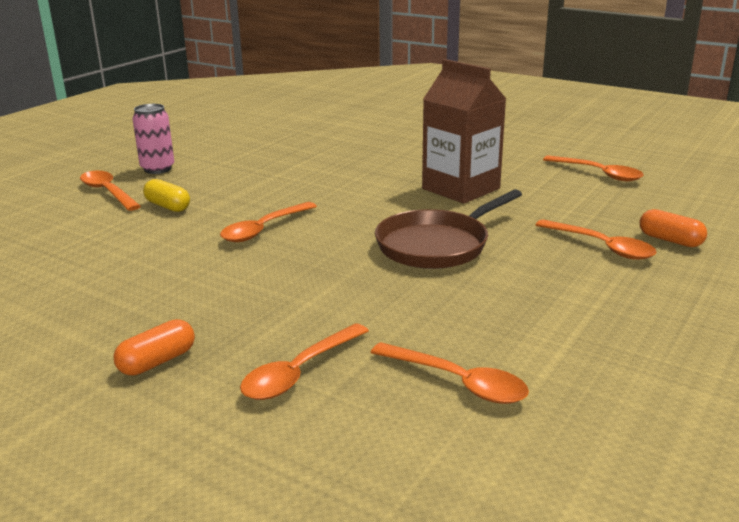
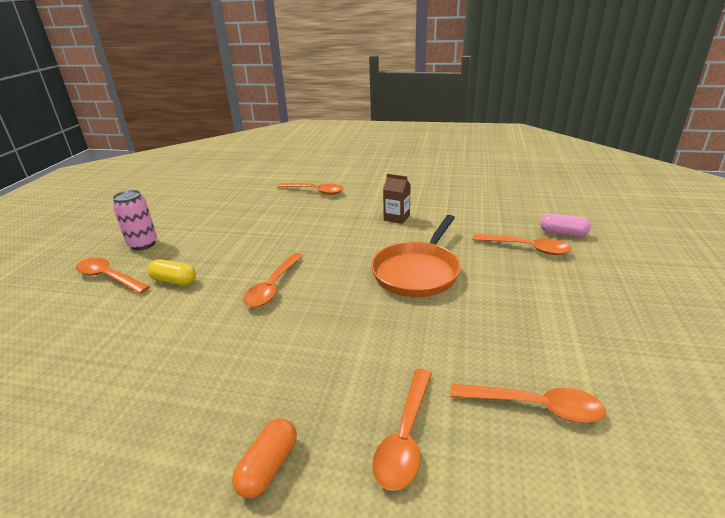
camera: 20 degrees left, 5 degrees up
brown pan [375,189,522,269] -> orange pan [371,215,461,297]
brown carton [422,59,506,204] -> brown carton [383,174,411,224], size x0.49
orange spoon [543,156,643,181] -> orange spoon moved to [277,183,344,195]
orange capsule [640,209,707,247] -> pink capsule [540,214,591,237]

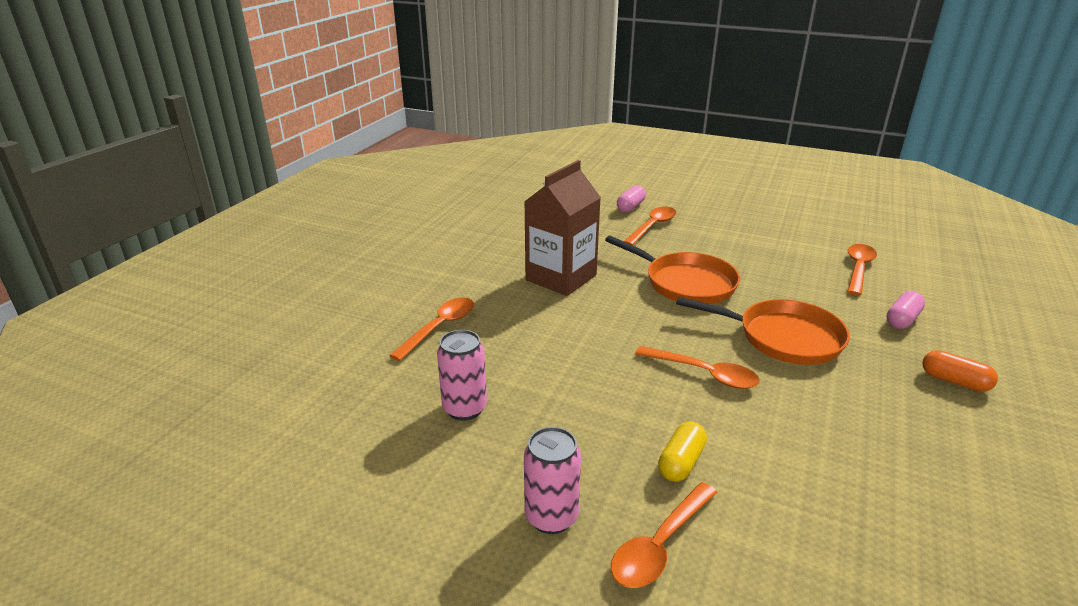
camera: 80 degrees left, 0 degrees up
orange spoon [372,369,432,491] -> pink capsule [887,291,925,329]
brown carton [383,174,411,224] -> brown carton [524,160,601,296], size x2.04
none -> pink can [437,330,487,421]
none -> orange pan [676,296,850,365]

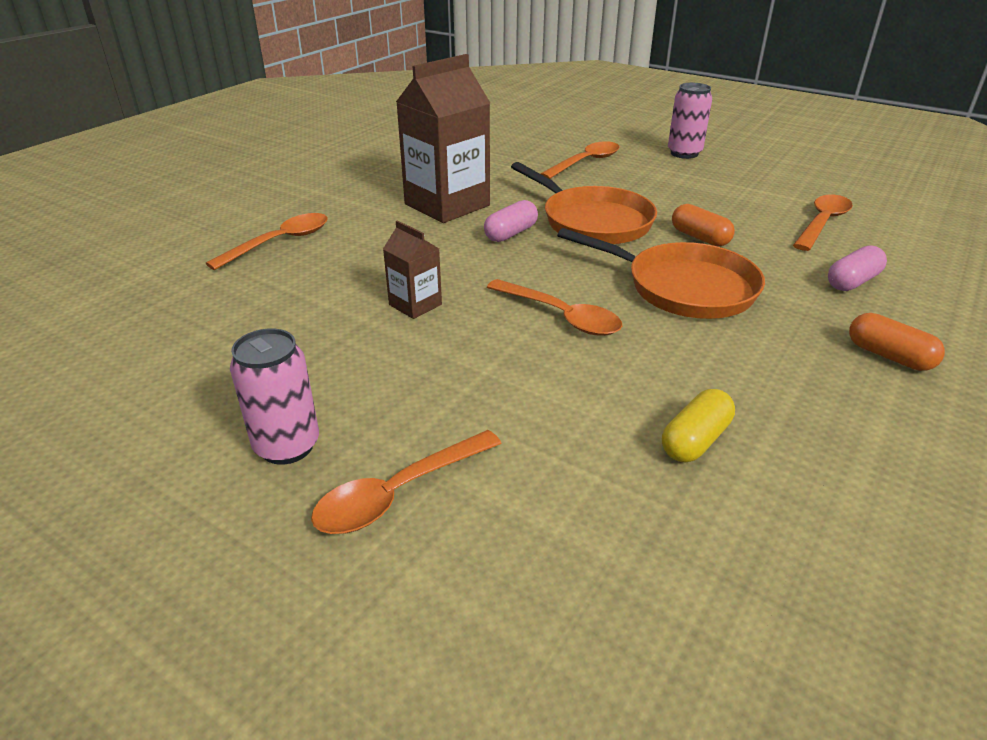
camera: 10 degrees right, 5 degrees up
pink can [437,330,487,421] -> pink can moved to [668,83,712,159]
pink capsule [617,185,646,213] -> pink capsule moved to [484,200,538,242]
yellow capsule [658,421,707,482] -> yellow capsule moved to [662,389,735,462]
none -> brown carton [383,220,442,319]
none -> orange capsule [672,204,735,246]

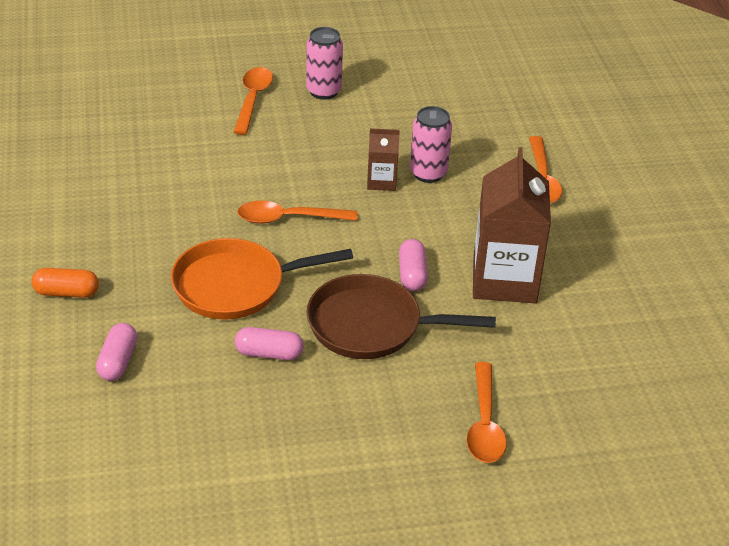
camera: 135 degrees right, 5 degrees up
orange pan [511,162,657,244] -> brown pan [307,274,496,359]
yellow capsule [662,389,735,462] -> none
pink can [668,83,712,159] -> pink can moved to [410,106,452,183]
orange capsule [672,204,735,246] -> pink capsule [235,327,304,360]
orange spoon [793,195,853,251] -> none

